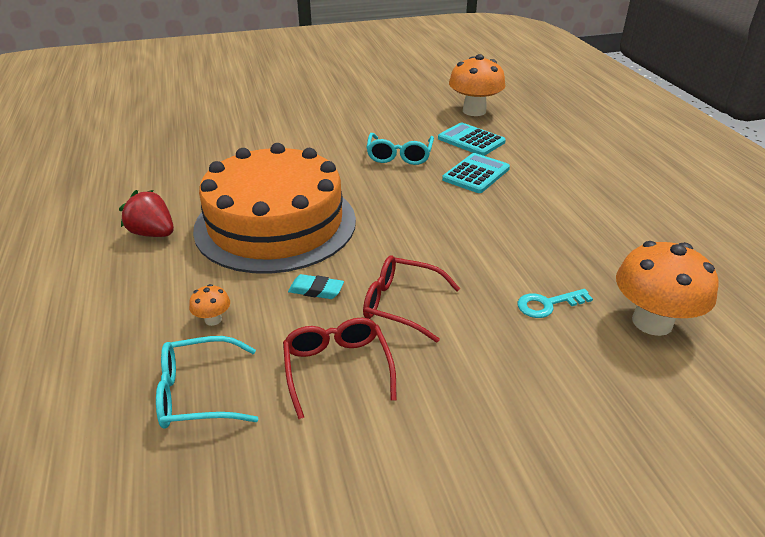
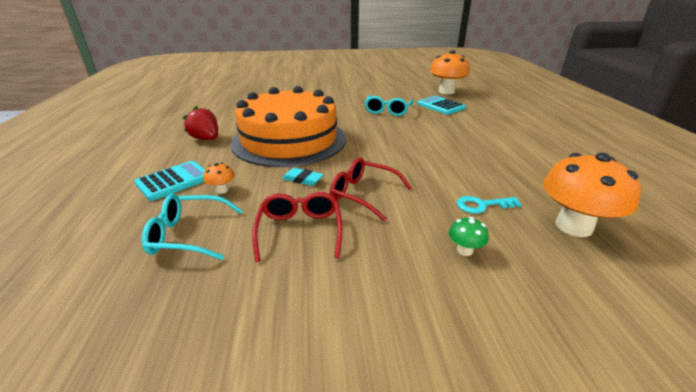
camera: 10 degrees right, 5 degrees down
turquoise calculator [442,153,510,193] -> turquoise calculator moved to [134,161,205,201]
none -> green mushroom [449,217,489,256]

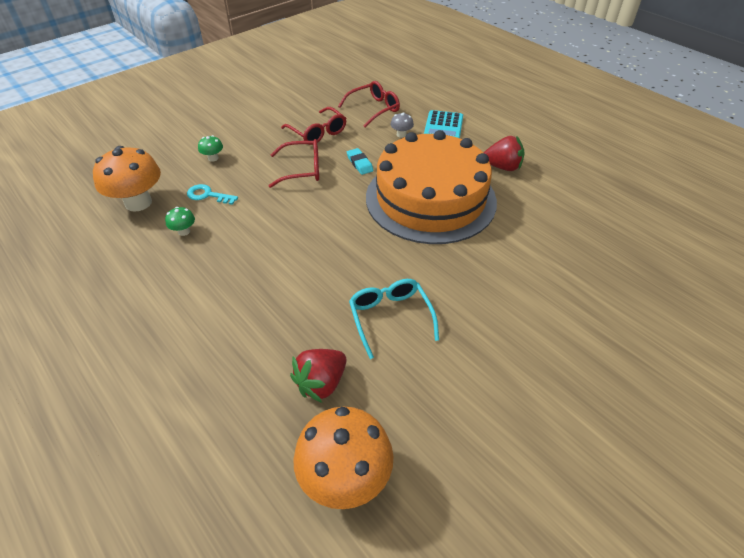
camera: 145 degrees right, 15 degrees up
turquoise glasses [142,194,242,260] -> red glasses [338,81,400,128]
orange mushroom [203,162,235,194] -> grey mushroom [390,112,414,138]
turquoise eraser [282,168,324,186] -> turquoise eraser turned 75 degrees clockwise [347,148,374,175]
turquoise calculator [417,96,466,115] -> red strawberry [290,349,346,403]
turquoise key [457,196,522,214] -> turquoise key turned 120 degrees counterclockwise [187,184,238,205]
none -> green mushroom [165,207,195,236]

